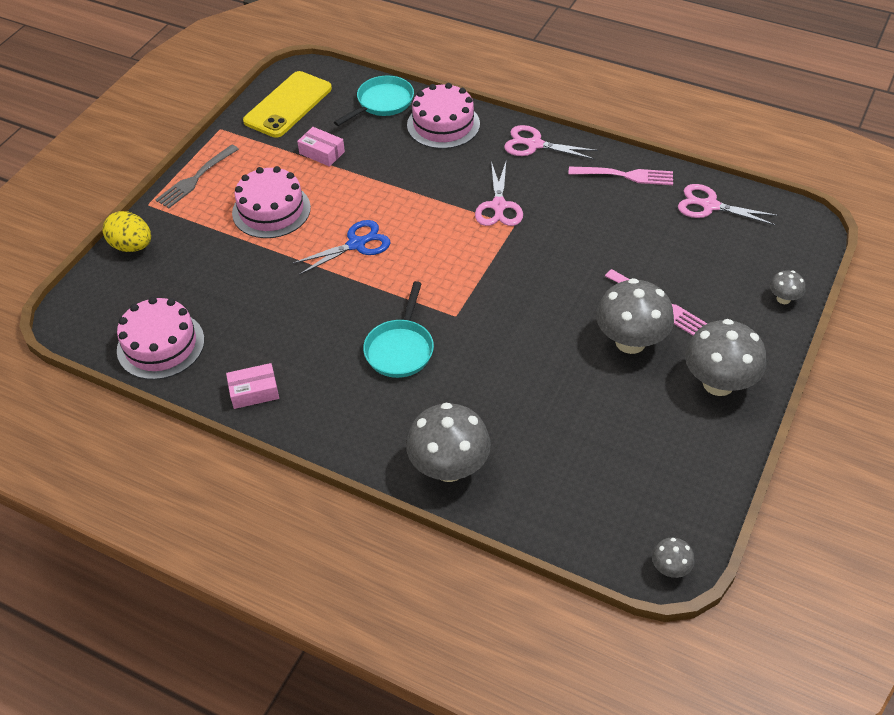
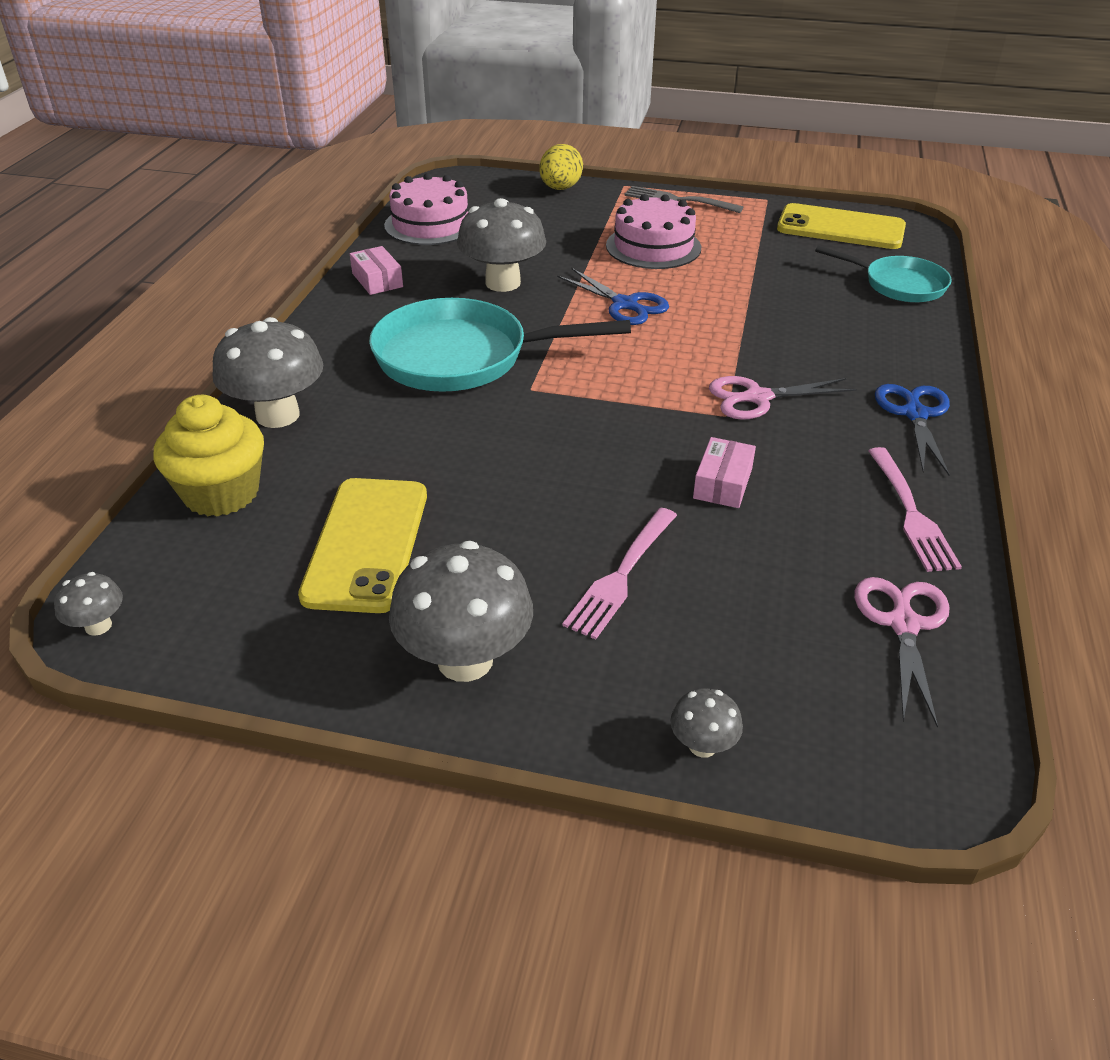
camera: 75 degrees right, 10 degrees down
pink box [297,127,345,167] -> pink box moved to [693,437,756,508]
turquoise pan [363,281,434,378] -> turquoise pan [369,298,631,392], size x1.69
pink cake [407,83,480,149] -> none
pink scissors [504,125,598,160] -> blue scissors [875,384,950,476]
grey mushroom [596,278,674,354] -> grey mushroom moved to [457,198,546,292]
none -> yellow cupcake [153,395,264,517]
none -> yellow phone [298,478,427,613]

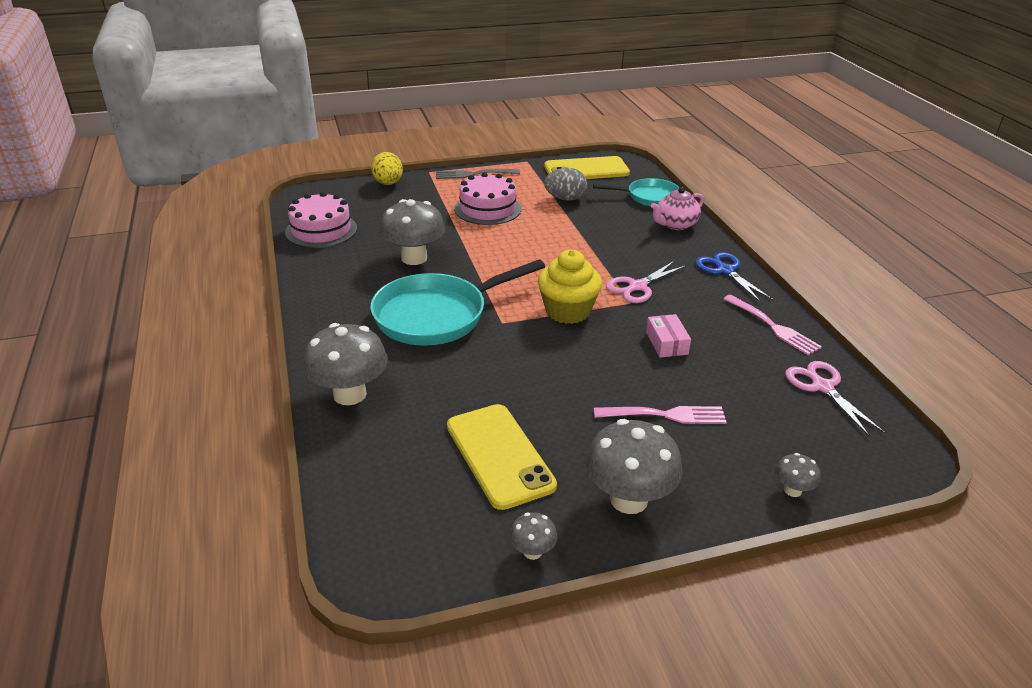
camera: 30 degrees left, 5 degrees down
grey mushroom [54,572,123,636] -> grey mushroom moved to [509,512,557,560]
yellow cupcake [153,395,264,517] -> yellow cupcake moved to [538,250,602,324]
pink box [350,246,403,295] -> none
blue scissors [557,268,669,325] -> none
pink fork [563,508,677,640] -> pink fork turned 90 degrees counterclockwise [594,406,727,424]
none -> grey egg [544,168,587,201]
none -> pink teapot [651,187,704,230]

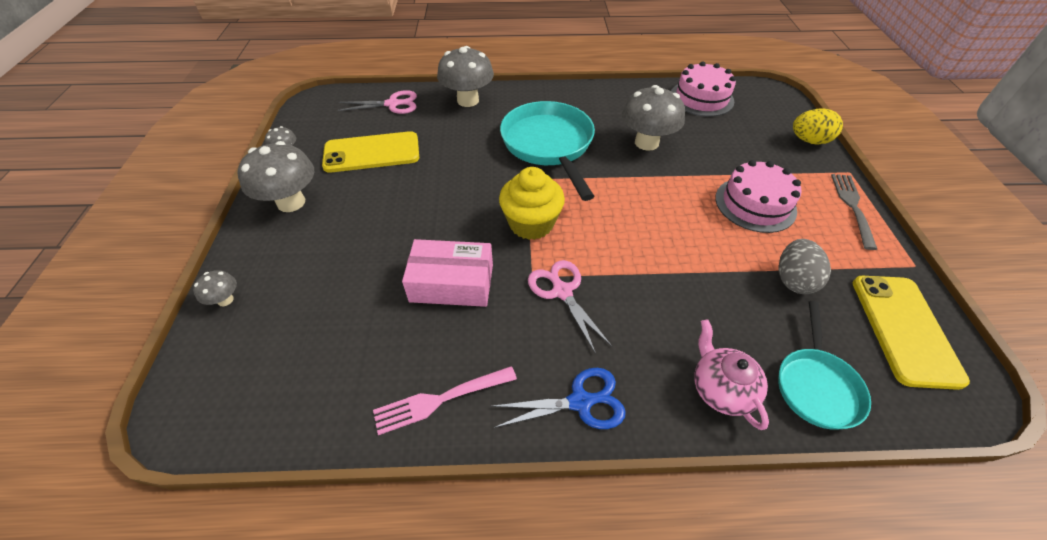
camera: 105 degrees right, 15 degrees up
pink fork [594,406,727,424] -> none
pink box [646,314,691,358] -> pink box [402,239,493,307], size x1.70
pink scissors [785,361,885,436] -> pink scissors moved to [338,90,417,114]

